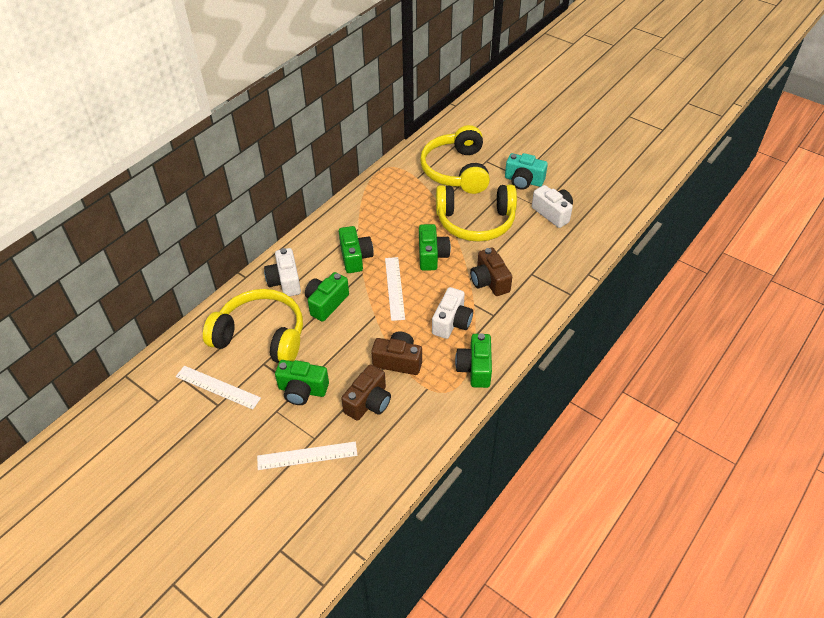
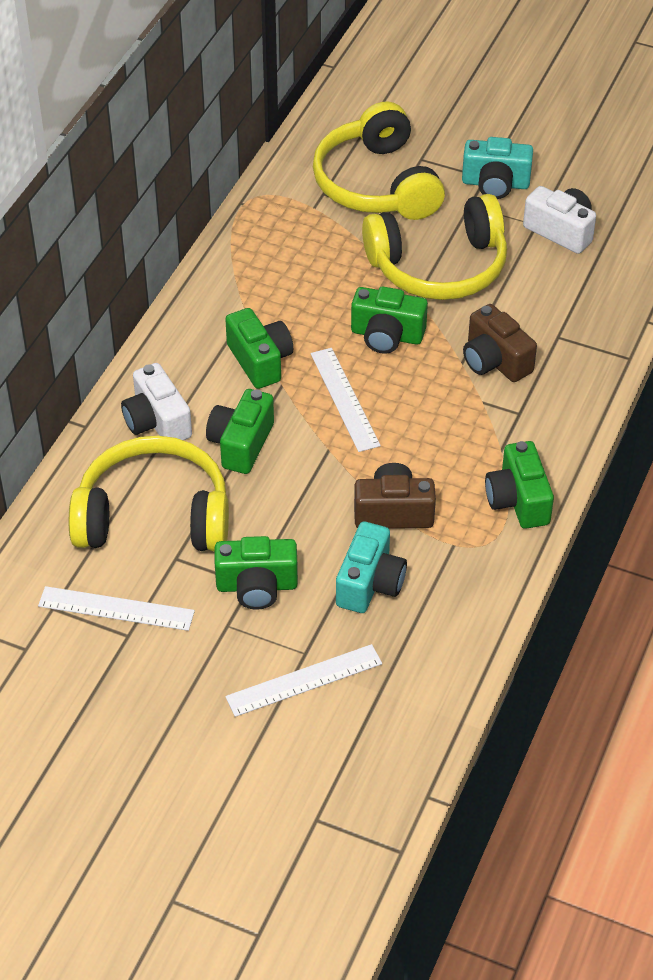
camera: 15 degrees left, 0 degrees up
brown camera [341,365,391,421] -> turquoise camera [336,521,407,613]
green camera [419,224,451,271] -> green camera turned 120 degrees clockwise [351,286,428,354]
white camera [432,287,473,339] -> none

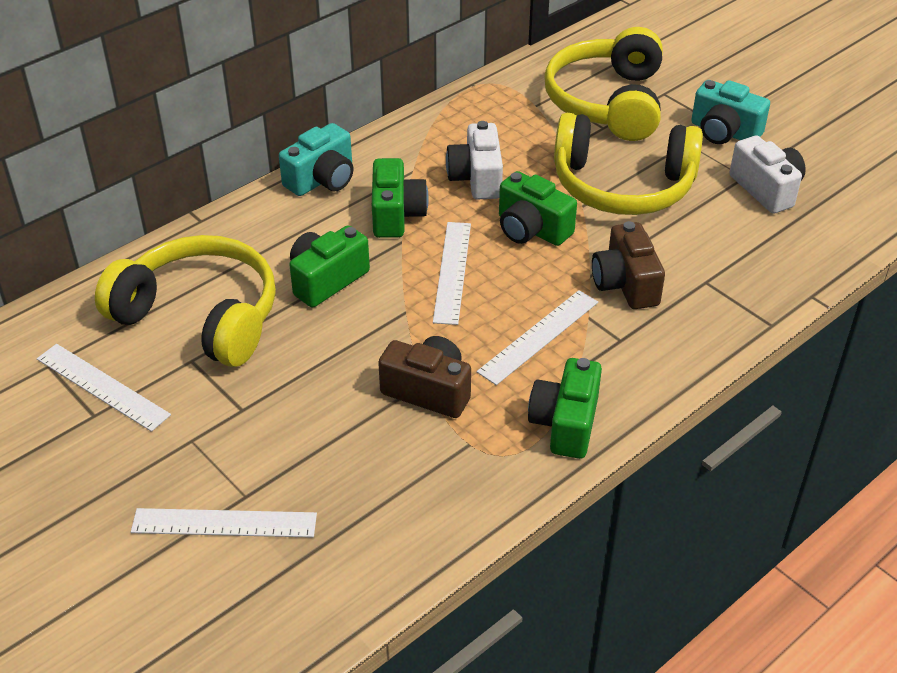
camera: 25 degrees right, 5 degrees down
white camera [121,363,192,440] -> white camera moved to [446,121,503,199]
green camera [215,536,298,610] -> none
turquoise camera [336,521,407,613] -> turquoise camera moved to [279,123,353,196]
none -> white ruler [476,290,598,385]

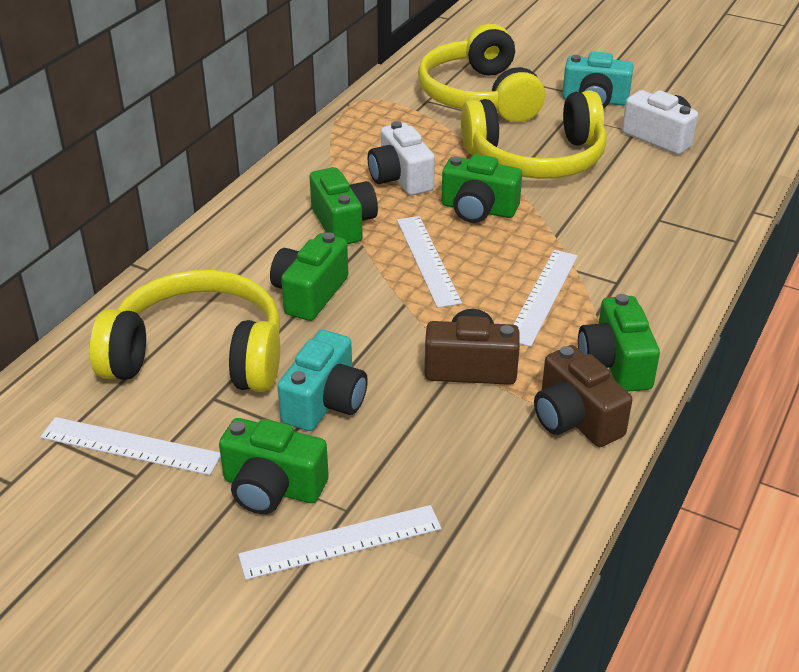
camera: 20 degrees left, 5 degrees down
turquoise camera [279,123,353,196] -> turquoise camera moved to [277,330,368,431]
brown camera [592,221,665,309] -> brown camera moved to [534,345,632,447]
none -> green camera [219,418,329,514]

